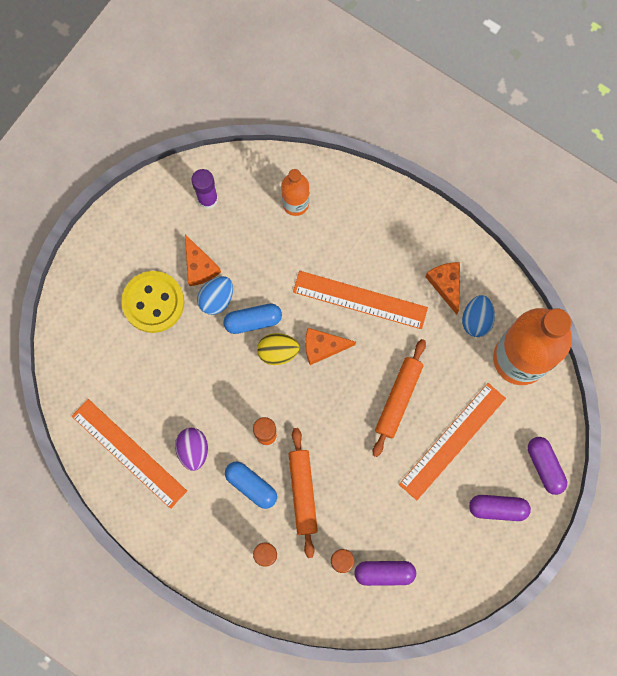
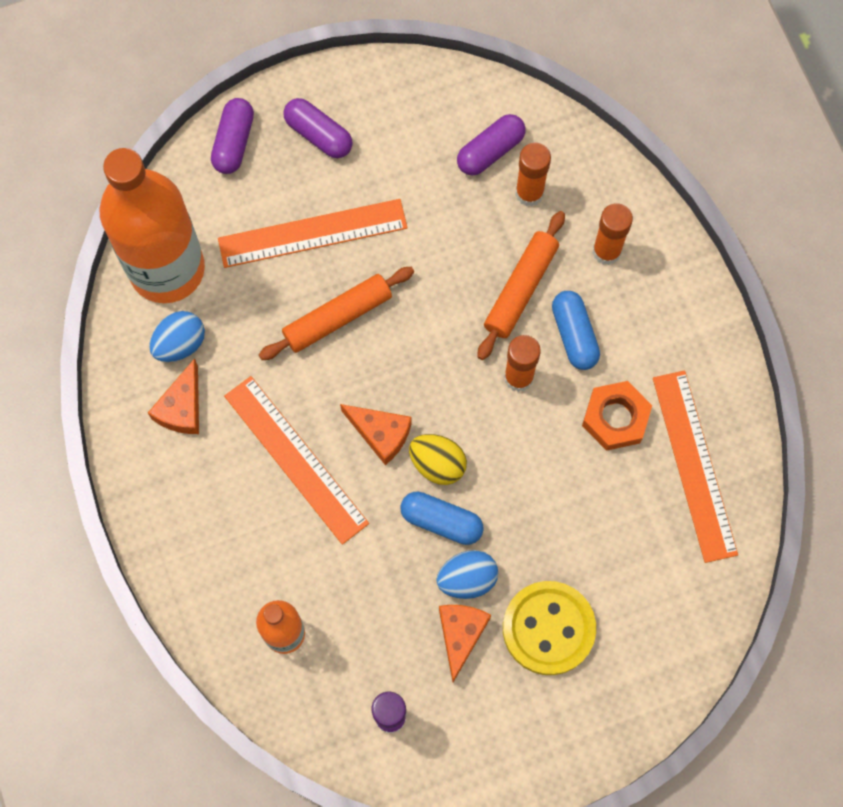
camera: 145 degrees left, 5 degrees down
purple egg [175,428,208,471] -> orange nut [582,381,652,451]
purple capsule [354,561,416,586] -> purple capsule turned 75 degrees counterclockwise [457,114,526,175]

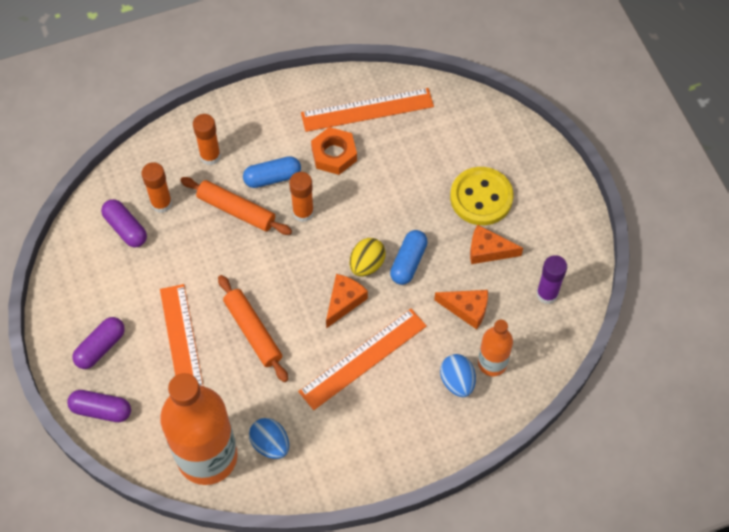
camera: 90 degrees left, 10 degrees down
orange cheese [148,358,199,434] -> orange cheese moved to [434,290,488,329]
blue egg [436,550,498,599] -> blue egg moved to [440,354,476,397]

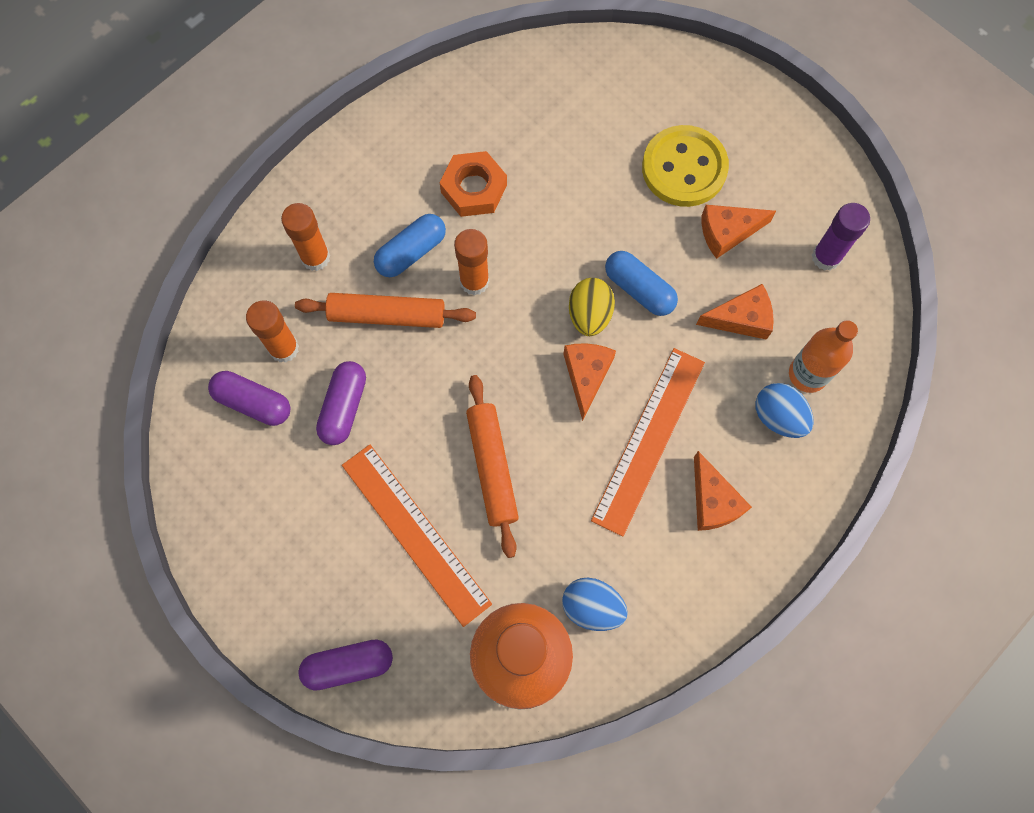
camera: 25 degrees left, 10 degrees up
purple capsule [72,317,125,369] -> purple capsule moved to [316,361,366,445]
orange rolling pin [218,275,288,382] -> orange rolling pin turned 45 degrees clockwise [466,375,519,558]
orange ruler [301,88,434,132] -> none
blue capsule [390,230,428,285] -> blue capsule turned 45 degrees counterclockwise [605,251,678,316]
none -> orange cheese [694,451,752,531]

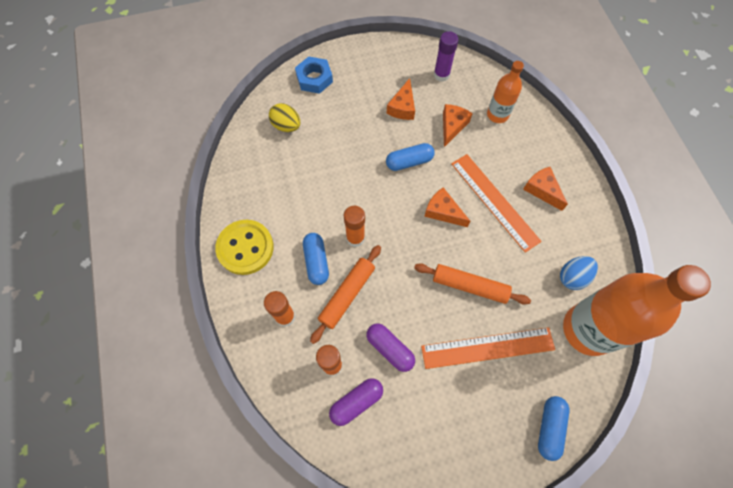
camera: 60 degrees left, 5 degrees down
purple capsule [298,639,393,691] -> blue capsule [538,396,569,461]
orange nut [440,151,507,217] -> none
yellow egg [569,278,615,336] -> yellow egg moved to [269,103,300,132]
yellow button [642,125,729,207] -> yellow button moved to [215,220,274,275]
orange cheese [694,451,752,531] -> orange cheese turned 135 degrees counterclockwise [523,167,568,211]
blue egg [755,383,814,438] -> none
none -> blue nut [295,56,333,94]

